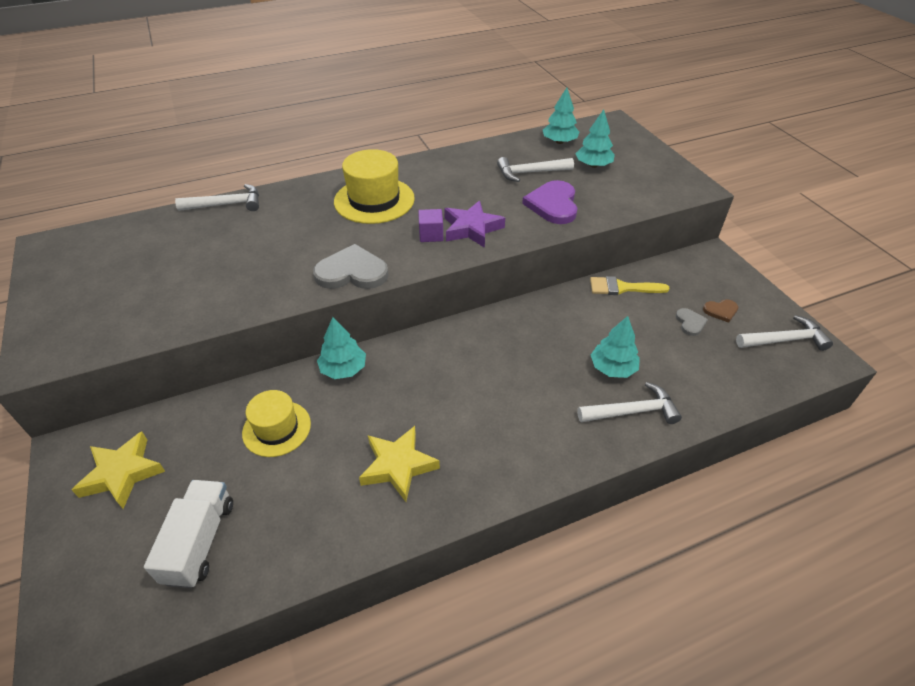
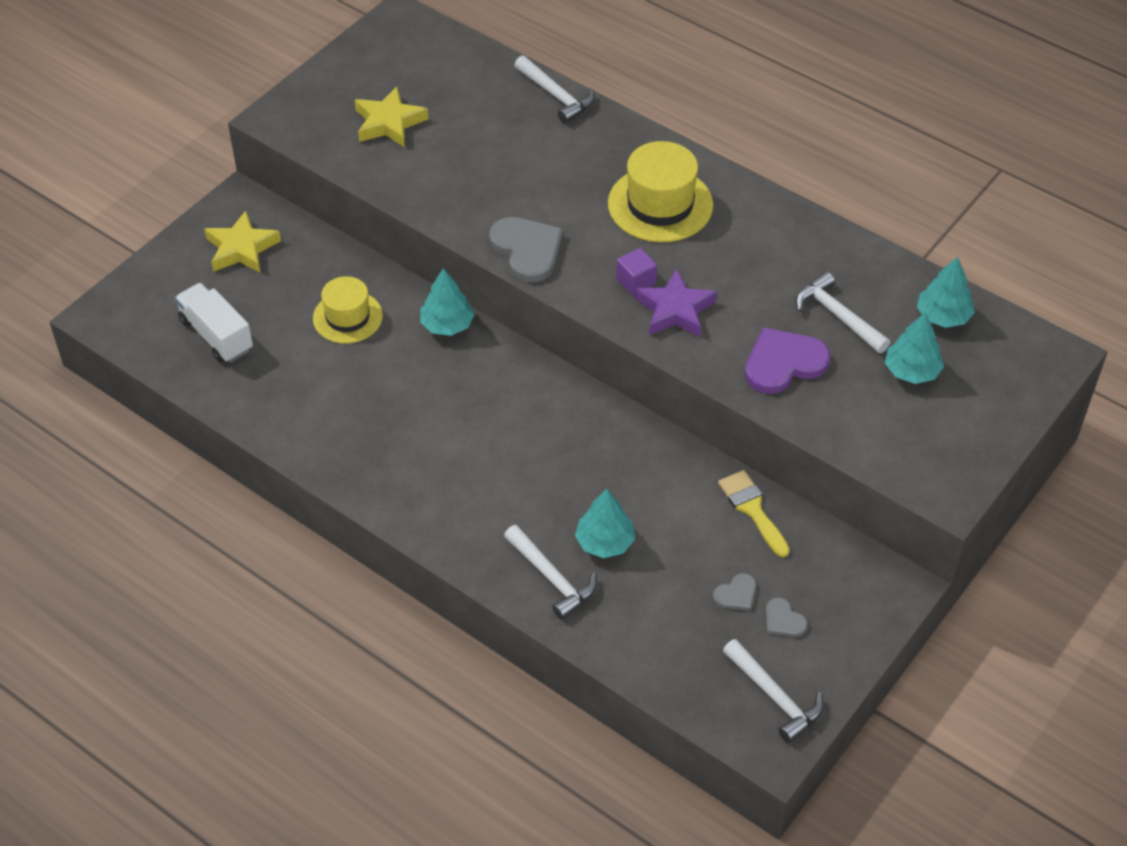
camera: 60 degrees right, 5 degrees up
white truck [144,480,233,588] -> white truck turned 105 degrees counterclockwise [175,283,253,362]
yellow star [359,426,440,502] -> yellow star moved to [355,86,428,147]
brown heart [703,299,738,323] -> grey heart [766,597,808,637]

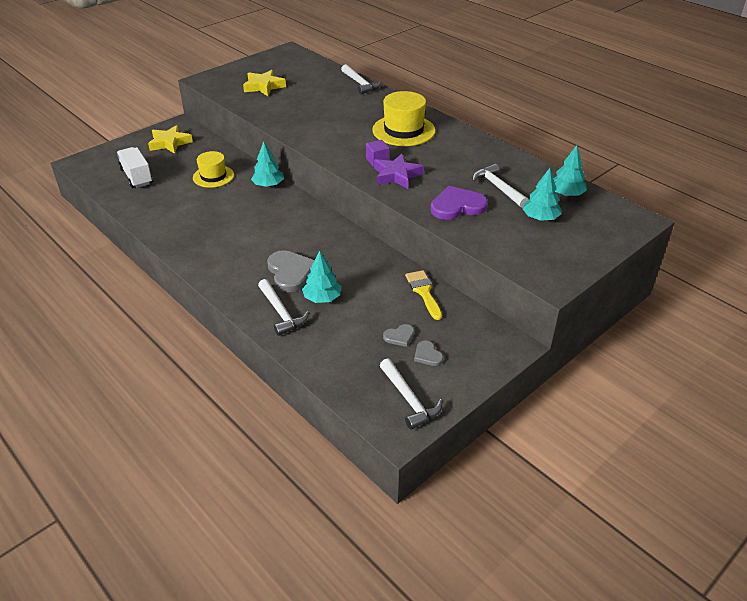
camera: 10 degrees right, 10 degrees down
grey heart [489,217,563,282] -> grey heart moved to [267,250,314,292]

